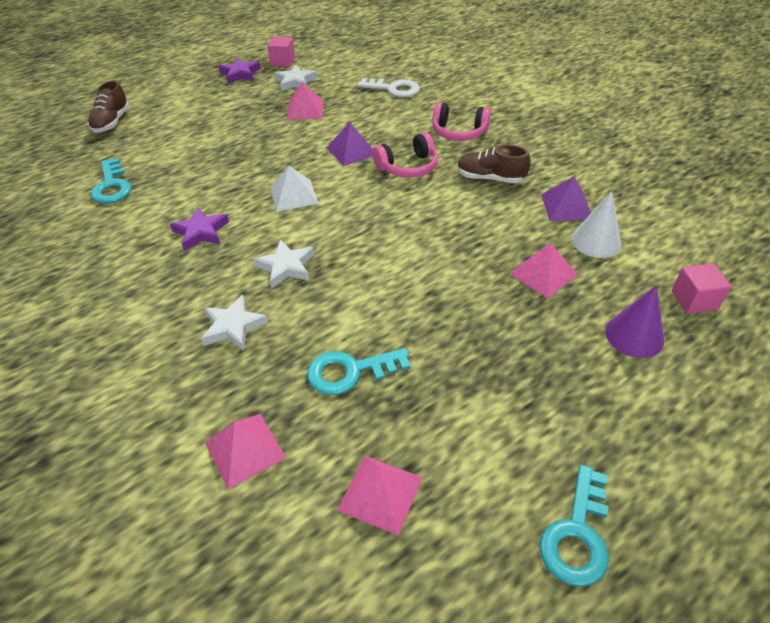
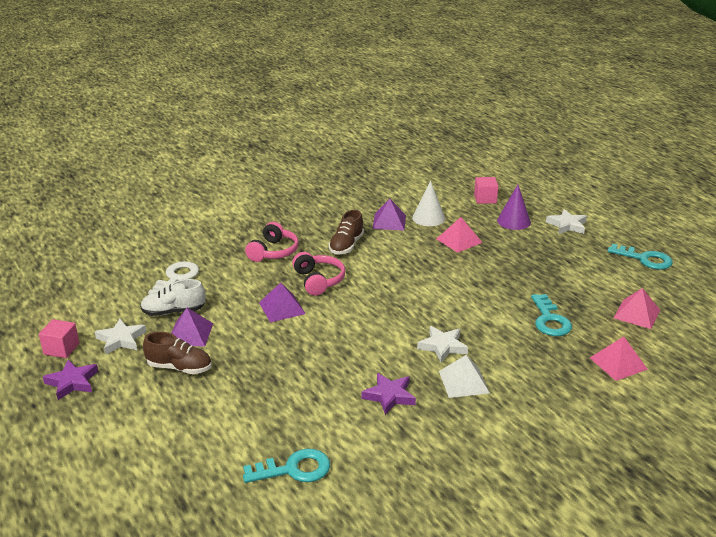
camera: 85 degrees left, 15 degrees down
brown shoe [88,80,130,133] -> brown shoe moved to [143,332,212,374]
white star [201,295,268,351] -> white star moved to [546,209,587,234]
white pyramid [270,166,318,212] -> white pyramid moved to [439,355,490,398]
pink pyramid [287,82,323,120] -> purple pyramid [171,308,213,347]
none -> white shoe [140,279,206,316]

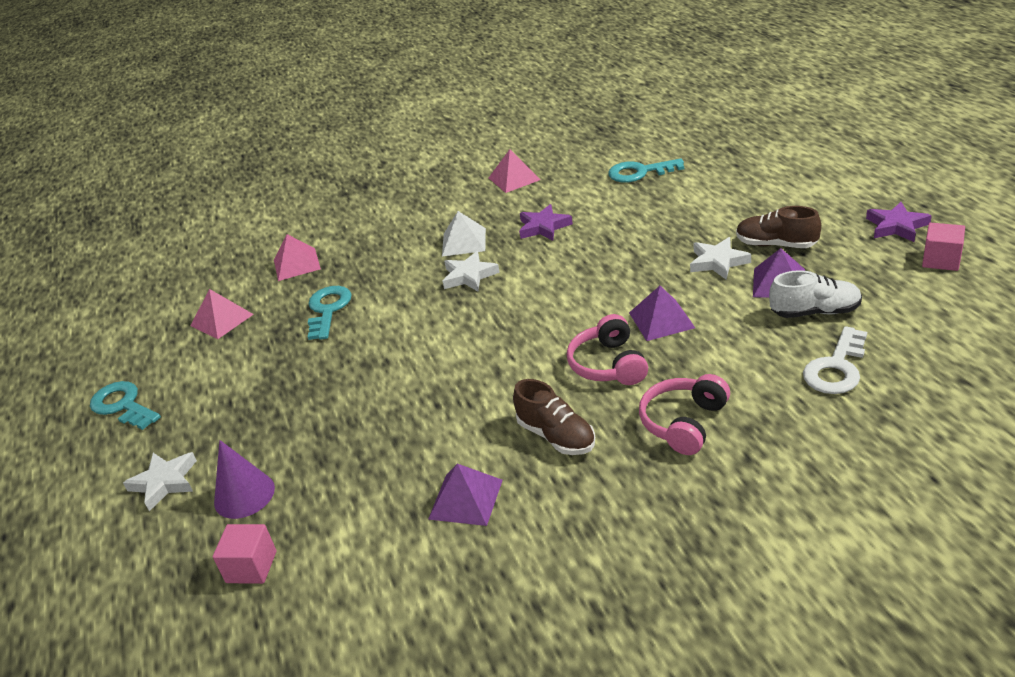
camera: 165 degrees left, 5 degrees up
white star [95,319,146,355] -> white star moved to [690,237,751,279]
brown shoe [329,210,364,254] -> brown shoe turned 105 degrees clockwise [513,379,595,455]
white cone [412,181,445,226] -> none
pink pyramid [437,217,482,253] -> pink pyramid moved to [489,149,541,193]

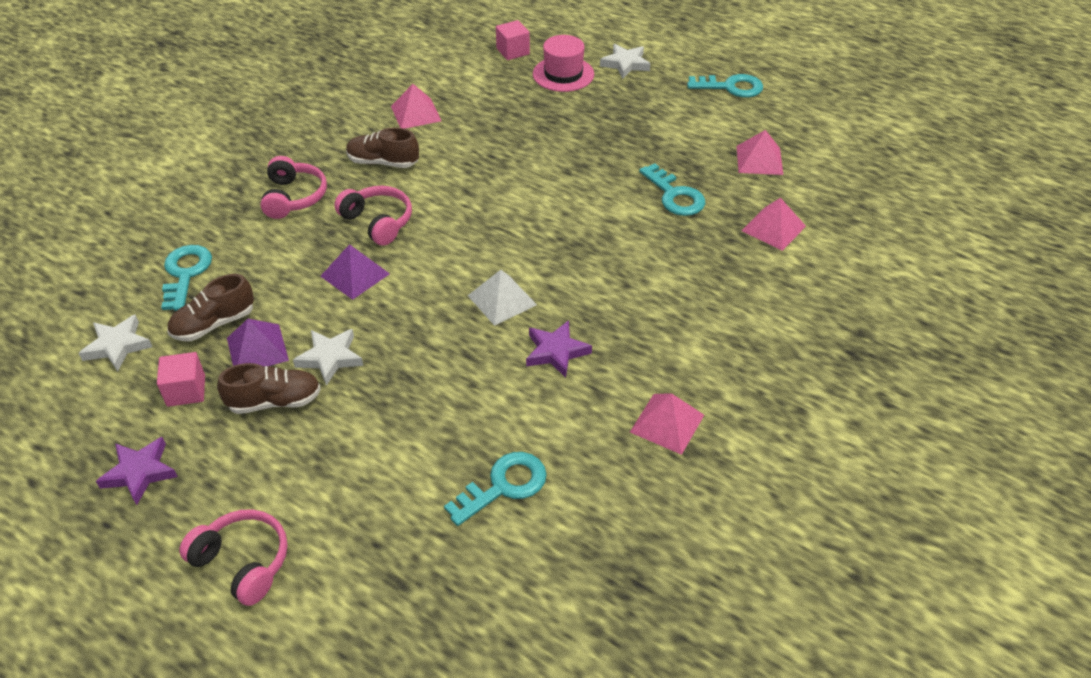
camera: 140 degrees right, 10 degrees up
purple cone [214,440,275,519] -> pink hat [533,35,594,92]
purple pyramid [428,464,503,526] -> pink pyramid [391,84,441,129]
white pyramid [442,211,486,256] -> white pyramid moved to [468,270,537,326]
white star [442,251,500,291] -> white star moved to [79,314,152,372]
white shoe [769,270,862,318] -> brown shoe [167,274,254,341]
white key [803,326,867,394] -> turquoise key [161,245,212,311]
pink cube [922,223,965,271] -> pink cube moved to [157,352,205,407]
none -> pink headphones [179,509,288,606]

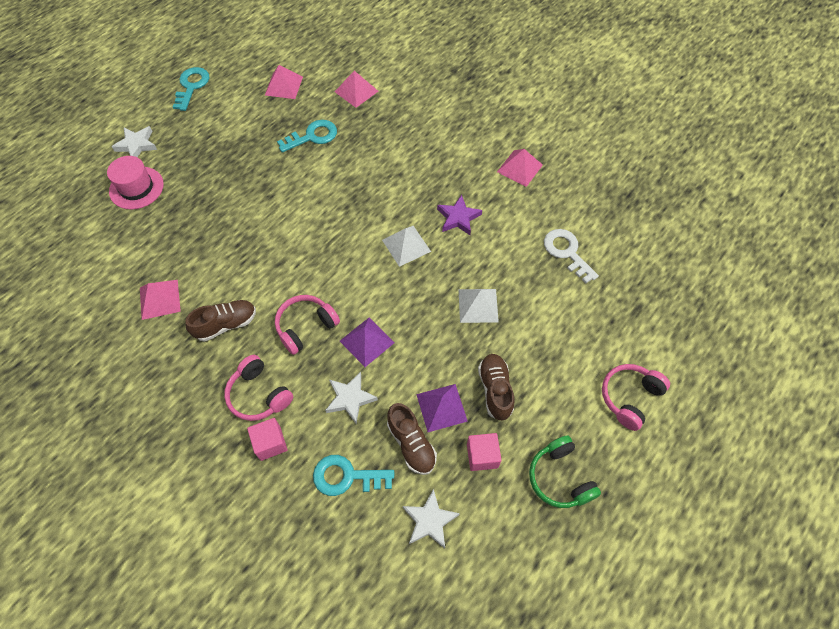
camera: 85 degrees left, 15 degrees up
purple star [96,437,178,505] -> green headphones [529,436,601,508]
pink headphones [260,156,327,219] -> pink headphones turned 135 degrees counterclockwise [224,355,293,421]
white star [293,329,363,386] -> white star moved to [325,372,378,424]
brown shoe [346,127,419,168] -> brown shoe turned 135 degrees counterclockwise [185,300,256,342]
turquoise key [444,452,547,526] -> white key [544,229,599,284]
pink cube [496,20,530,60] -> pink cube moved to [247,418,287,461]
none -> white pyramid [458,289,499,323]

